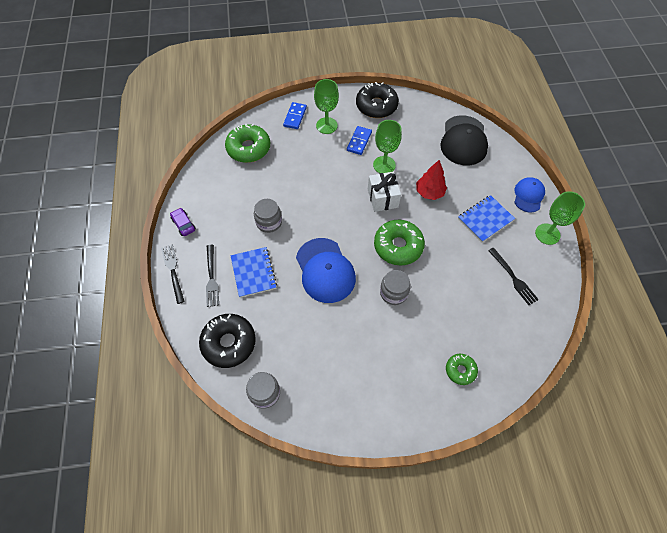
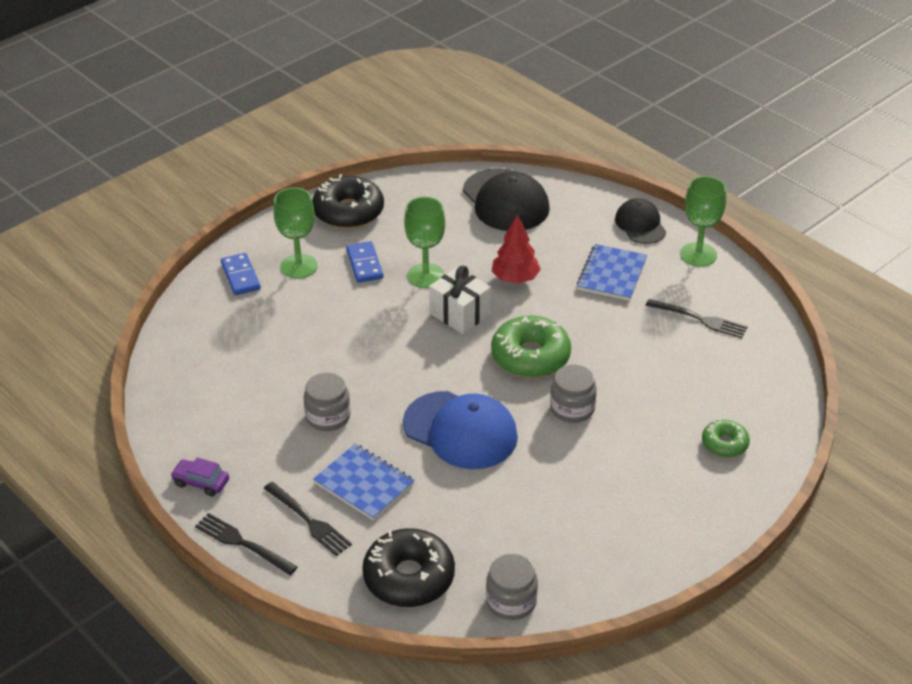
camera: 35 degrees left, 20 degrees down
green donut [225,124,270,163] -> none
blue cap [514,177,545,213] -> black cap [615,198,666,244]

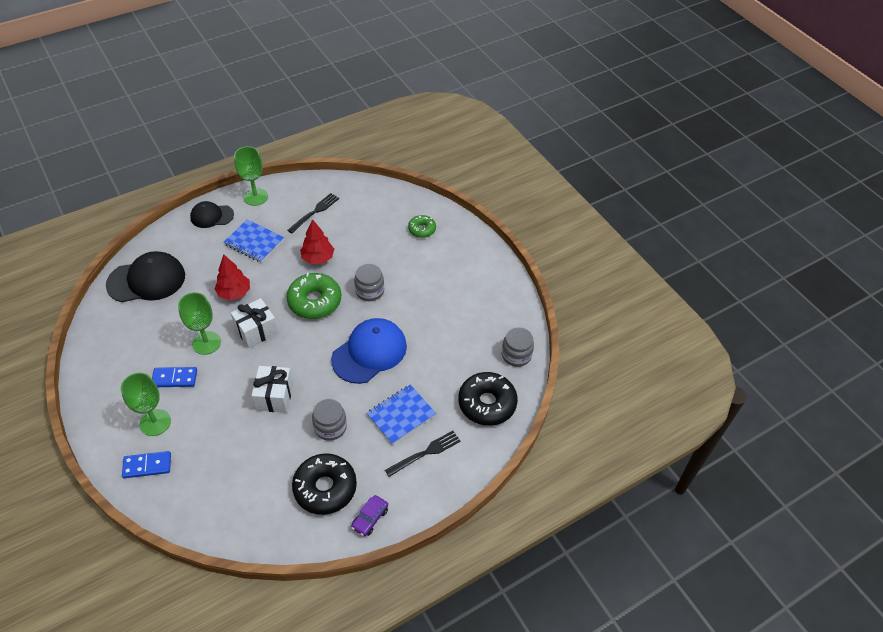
camera: 80 degrees left, 10 degrees up
black fork [195,513,297,575] -> none
black donut [312,174,384,229] -> black donut moved to [292,453,357,515]
none -> white gift [251,366,293,413]
none -> red tree [300,219,334,264]

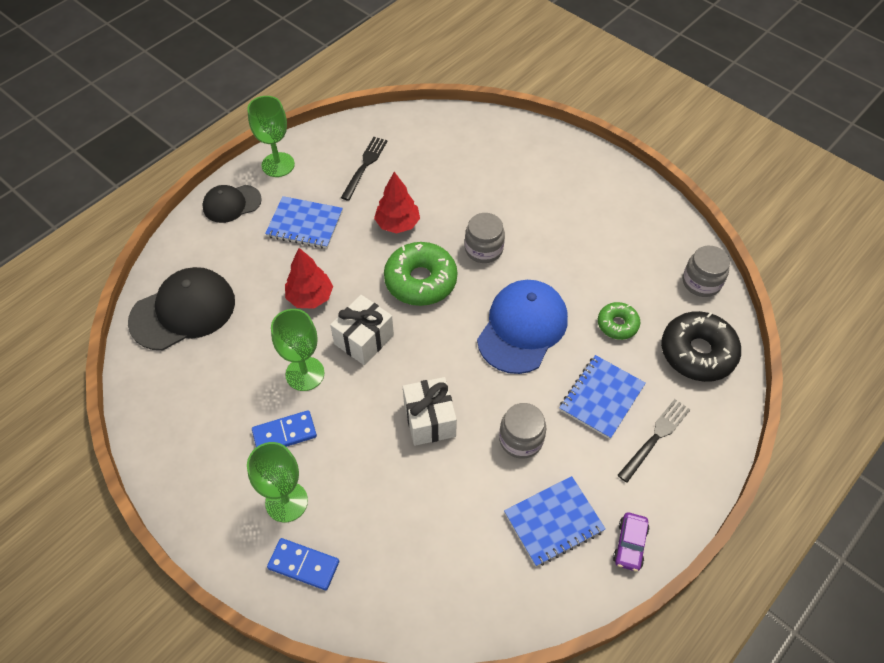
camera: 15 degrees left, 5 degrees up
blue domino [122,451,171,478] -> blue domino turned 45 degrees clockwise [267,538,339,590]
black donut [292,453,357,515] -> blue notebook [504,476,606,567]
green donut [408,215,436,238] -> green donut moved to [598,302,640,340]

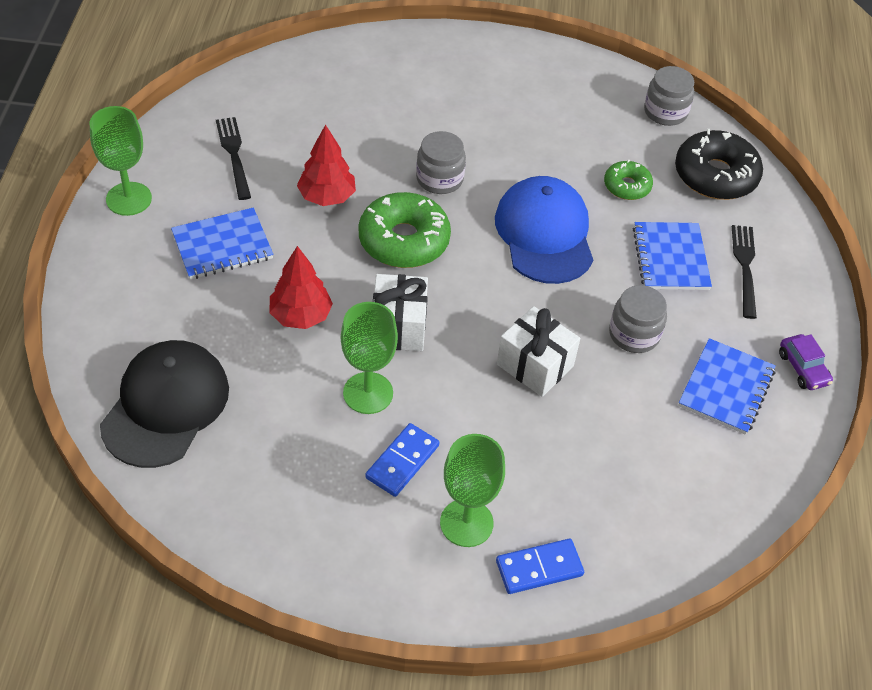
camera: 40 degrees left, 5 degrees down
black cap [202,185,262,223] -> none

